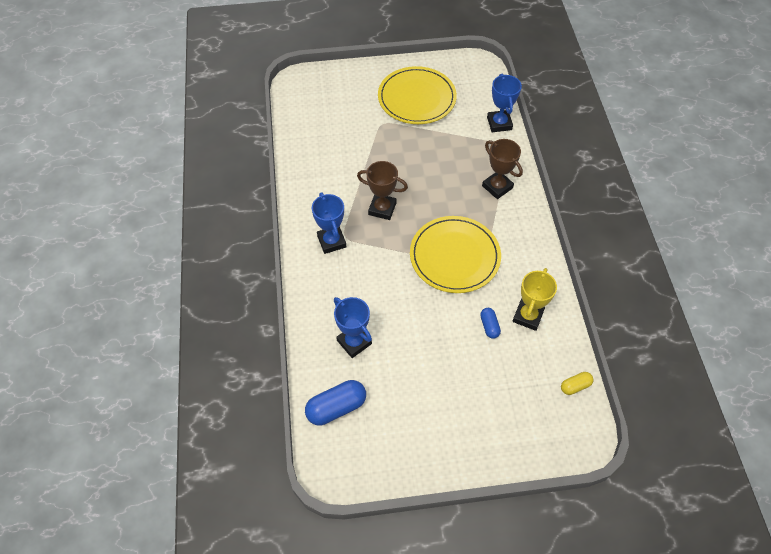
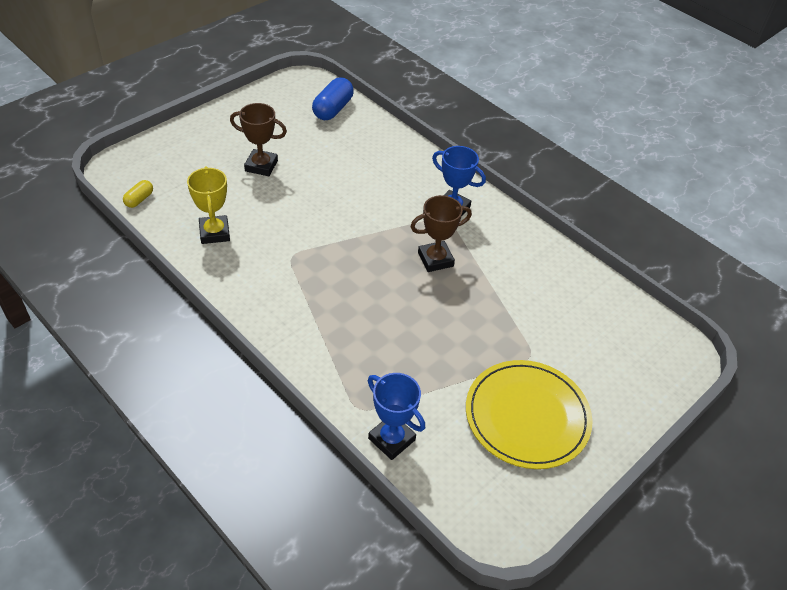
camera: 140 degrees right, 10 degrees down
blue trophy [334,297,372,358] -> none
yellow plate [410,216,501,293] -> none
blue capsule [480,308,501,339] -> none
brown trophy [482,139,523,199] -> brown trophy moved to [230,103,287,176]

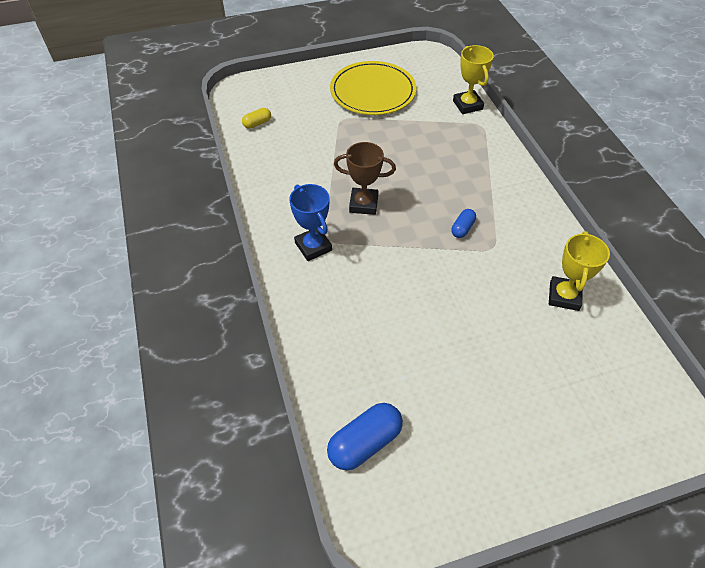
camera: 150 degrees left, 5 degrees up
yellow capsule [123,180,153,208] -> yellow capsule moved to [242,108,271,129]
brown trophy [230,103,287,176] -> none
blue trophy [368,373,425,460] -> yellow trophy [453,45,494,114]
none -> blue capsule [451,209,476,238]

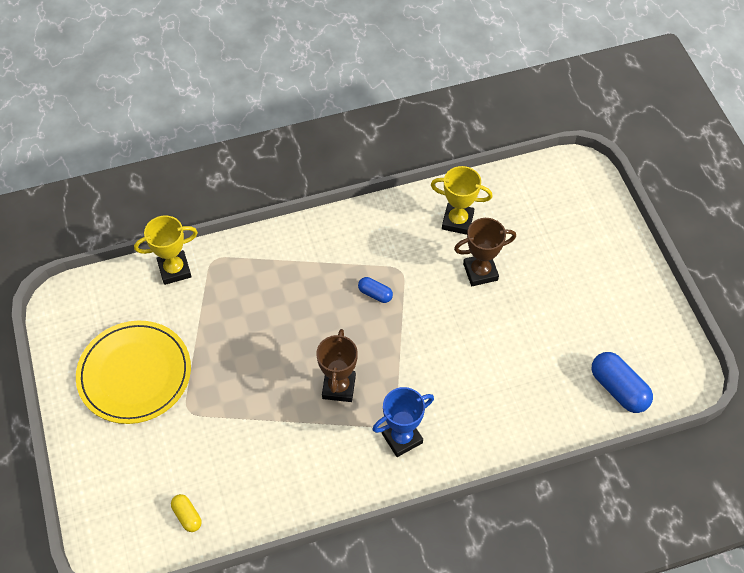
camera: 90 degrees left, 5 degrees up
none -> brown trophy [454,218,516,286]

